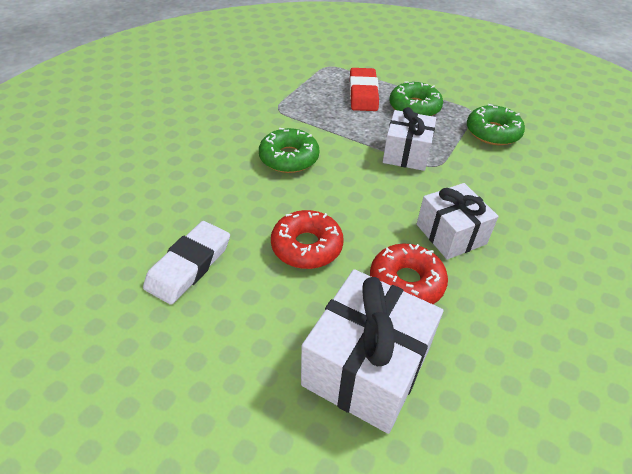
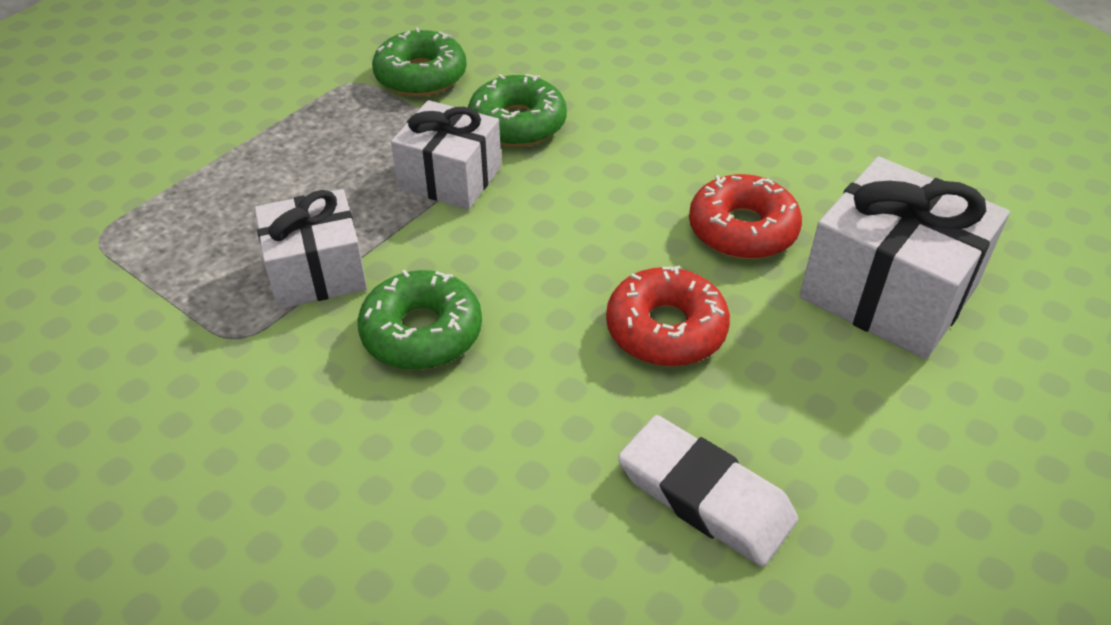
camera: 80 degrees left, 0 degrees up
red eraser [349,68,379,111] -> none
green donut [389,81,443,116] -> green donut moved to [468,74,567,147]
white gift [417,183,499,260] -> white gift moved to [255,189,367,309]

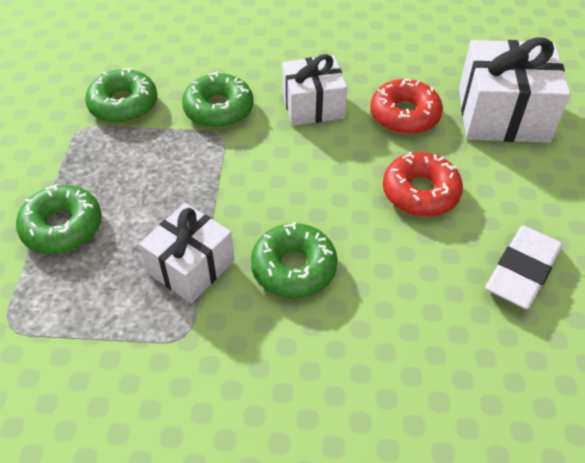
camera: 35 degrees left, 5 degrees up
white gift [391,100,501,209] -> white gift moved to [282,54,347,126]
white eraser [618,415,798,567] -> white eraser turned 60 degrees counterclockwise [485,226,563,309]
none -> green donut [16,184,102,254]

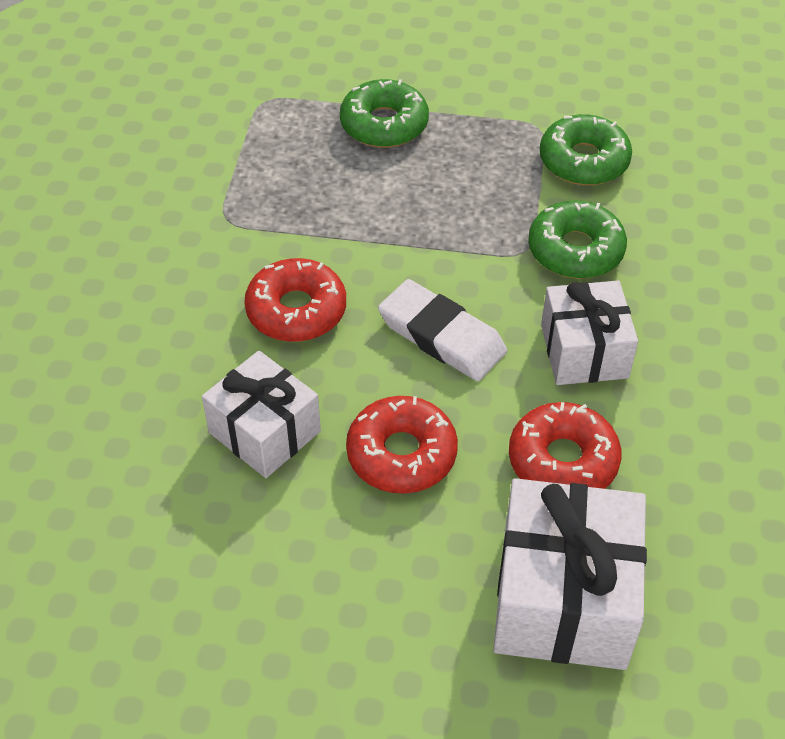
camera: 95 degrees right, 0 degrees up
white gift [139,203,234,303] -> white gift moved to [202,351,321,478]
green donut [251,222,337,298] -> red donut [244,258,346,342]
white eraser [485,226,563,309] -> white eraser moved to [378,279,507,381]

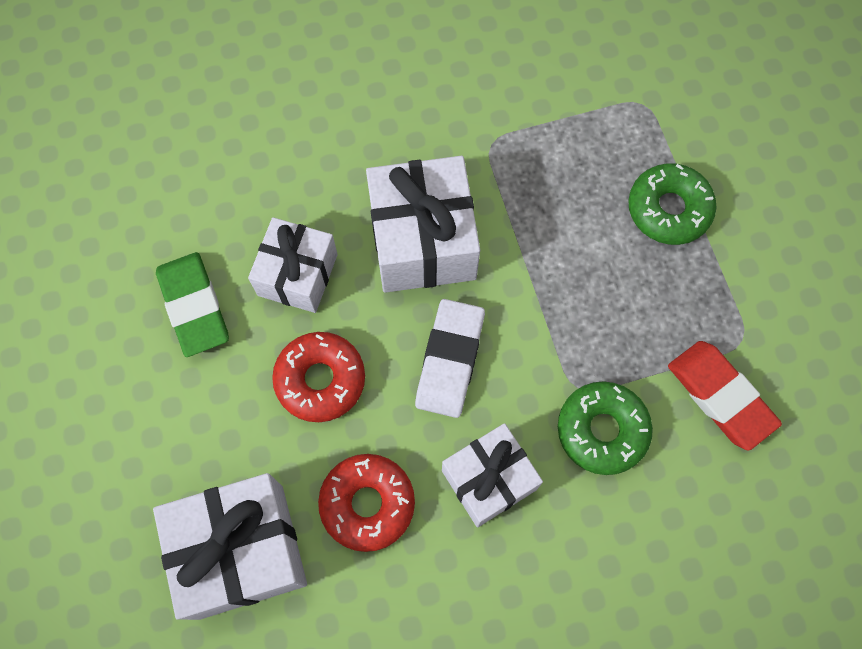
camera: 65 degrees right, 20 degrees up
red donut [244,258,346,342] -> white gift [366,156,480,293]
green donut [540,114,632,185] -> red eraser [668,341,782,451]
none -> green eraser [156,252,229,357]

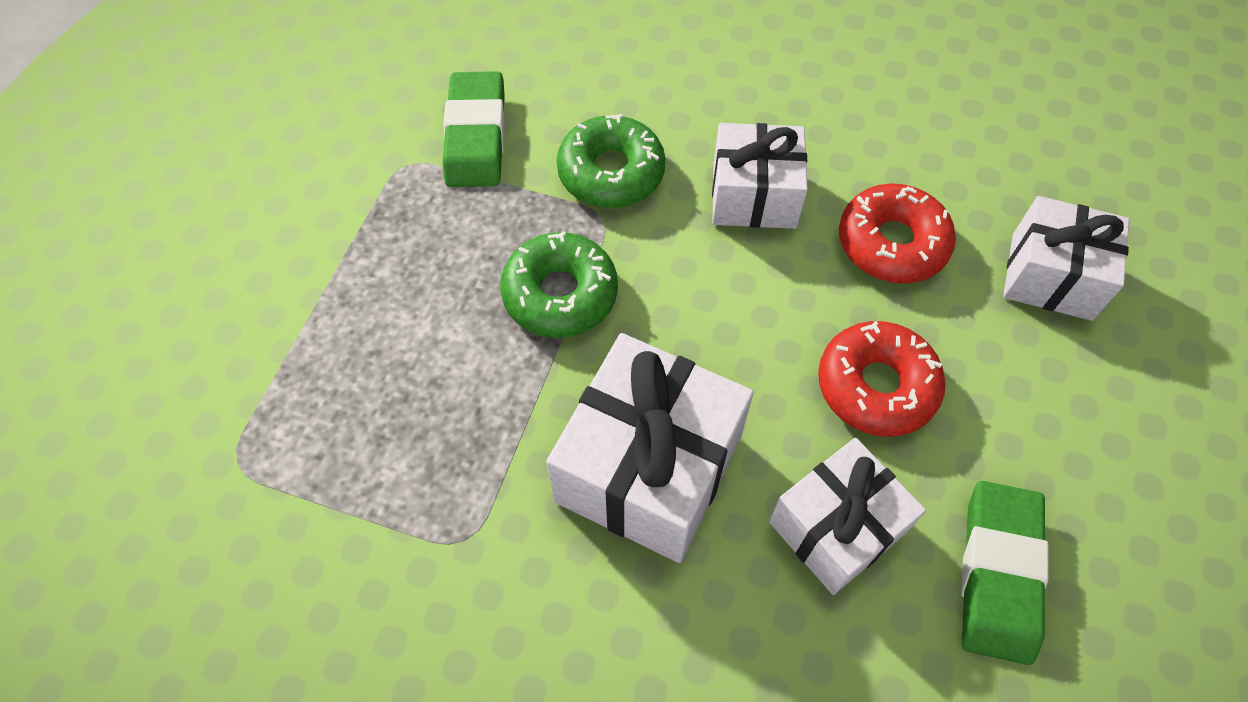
camera: 145 degrees left, 10 degrees down
white gift [153,473,307,620] -> white gift [1003,196,1129,321], size x0.66
white eraser [415,299,485,418] -> none
green donut [628,163,717,245] -> green donut moved to [500,231,618,338]
red eraser [668,341,782,451] -> green eraser [443,71,505,187]

